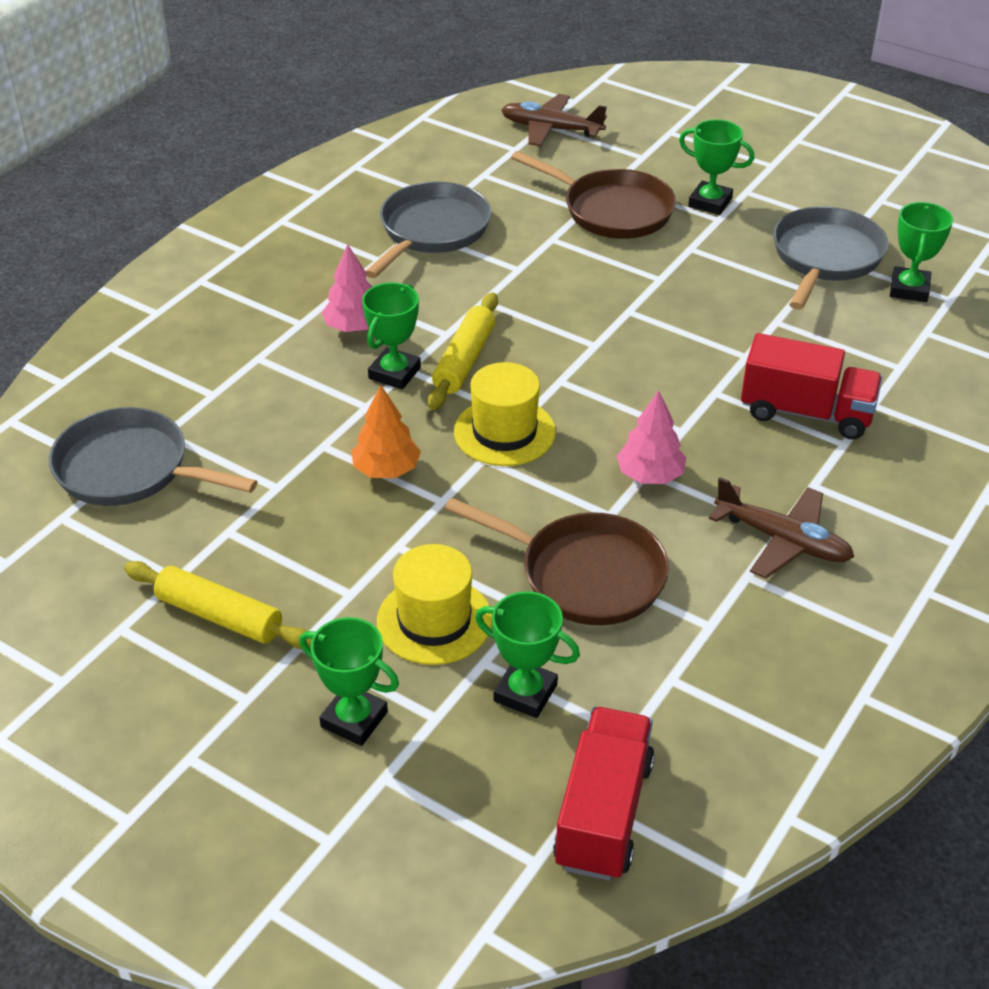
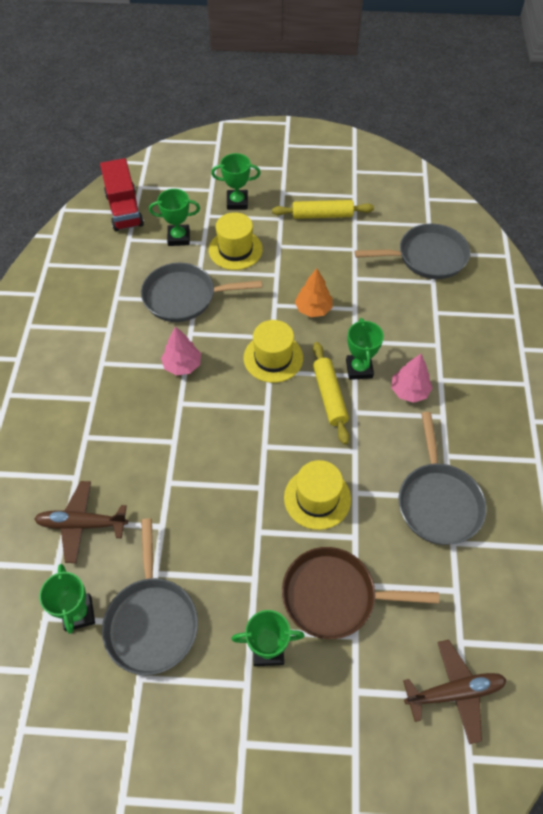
camera: 150 degrees right, 15 degrees up
brown pan [445,498,669,625] -> grey pan [141,263,262,322]
brown plane [709,477,854,578] -> brown plane moved to [34,481,128,563]
red truck [741,333,883,439] -> none
none -> yellow hat [284,460,351,530]

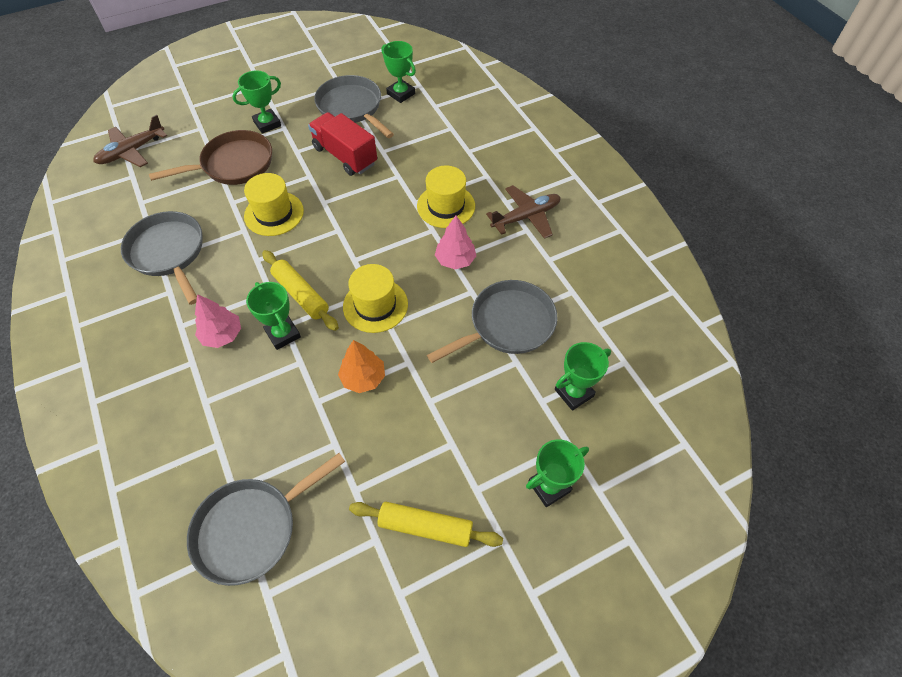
camera: 150 degrees right, 0 degrees up
brown plane [34,481,128,563] -> brown plane moved to [486,185,561,239]
red truck [100,158,144,231] -> red truck moved to [308,112,377,176]
yellow hat [209,212,263,270] -> yellow hat moved to [417,166,475,228]
yellow rolling pin [272,200,374,219] -> yellow rolling pin turned 45 degrees clockwise [349,502,503,547]

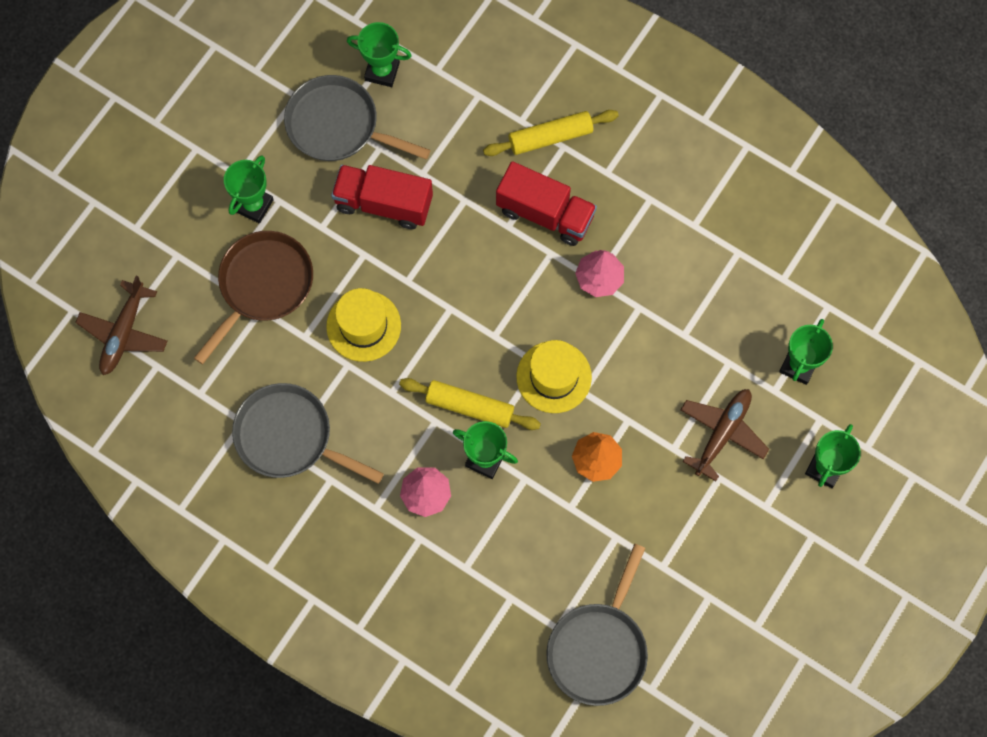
camera: 30 degrees left, 15 degrees up
yellow rolling pin [349,502,503,547] -> yellow rolling pin moved to [483,110,619,156]
yellow hat [417,166,475,228] -> red truck [496,161,597,246]
grey pan [427,280,557,363] -> none
brown plane [486,185,561,239] -> brown plane moved to [680,389,769,481]

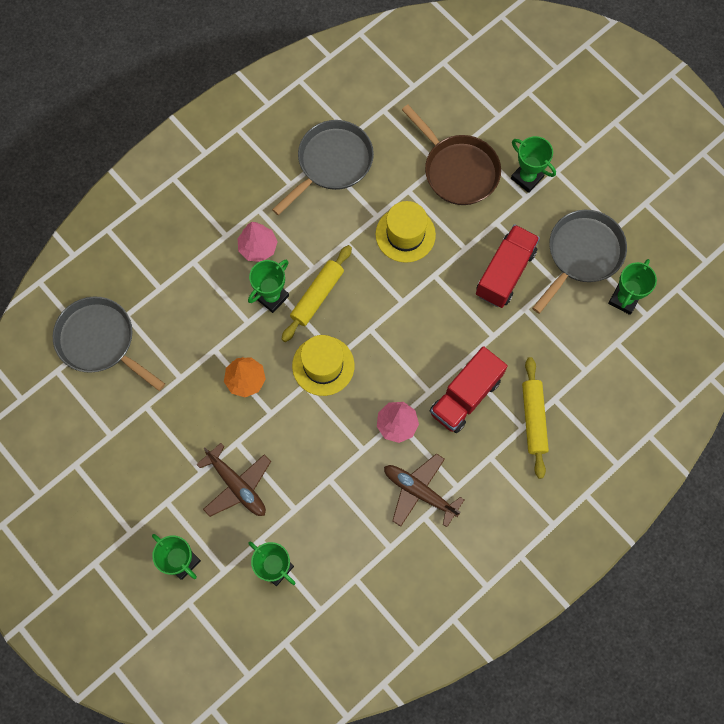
camera: 105 degrees right, 0 degrees up
brown plane [75,276,168,375] -> brown plane moved to [384,453,464,527]

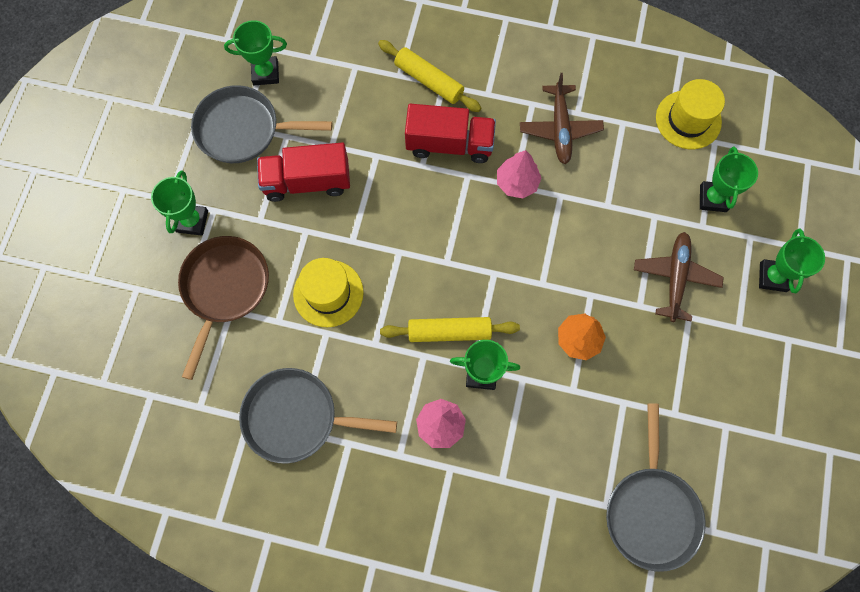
camera: 125 degrees left, 0 degrees up
yellow hat [292,335,355,396] -> yellow hat moved to [656,79,725,149]
yellow rolling pin [522,357,549,479] -> yellow rolling pin turned 75 degrees clockwise [378,40,481,112]

